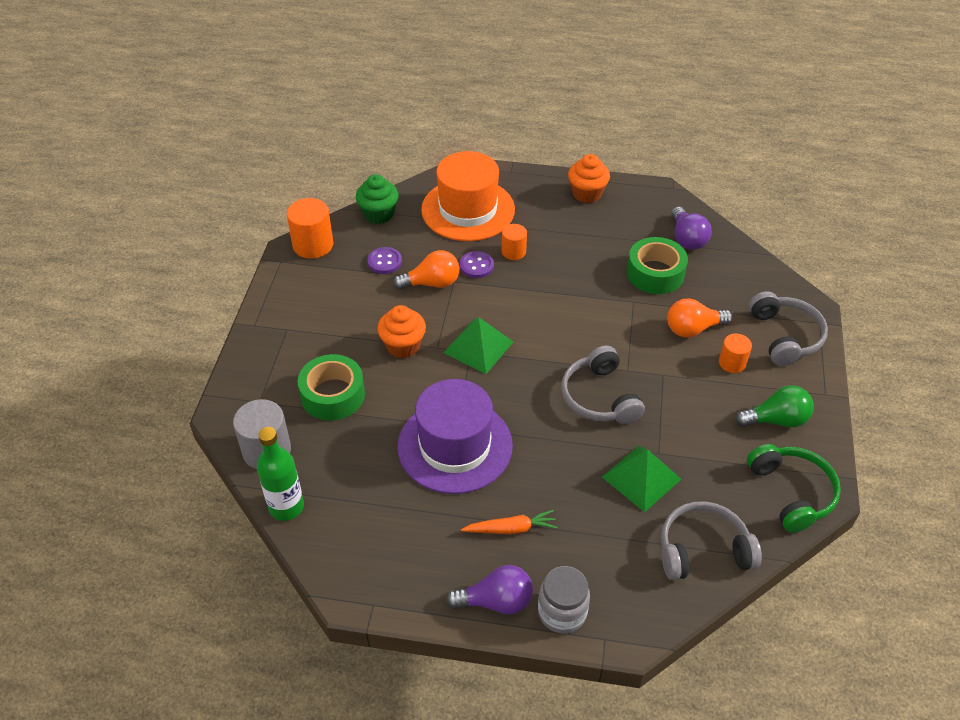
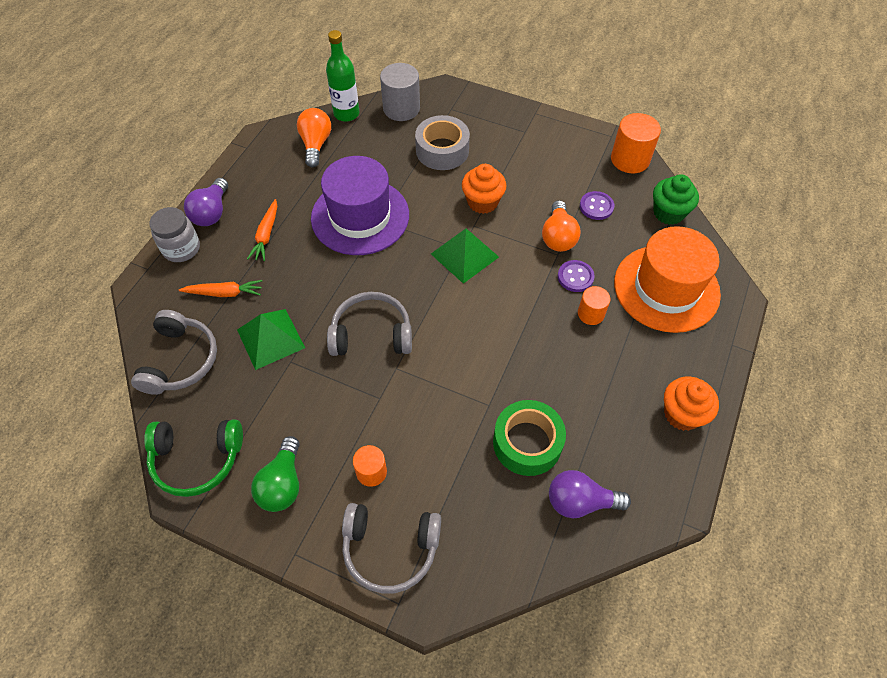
camera: 105 degrees right, 10 degrees up
green tape [298,354,365,421] -> grey tape [415,115,470,170]
orange light bulb [667,298,733,337] -> orange light bulb moved to [297,108,331,167]
none -> orange carrot [179,280,262,297]

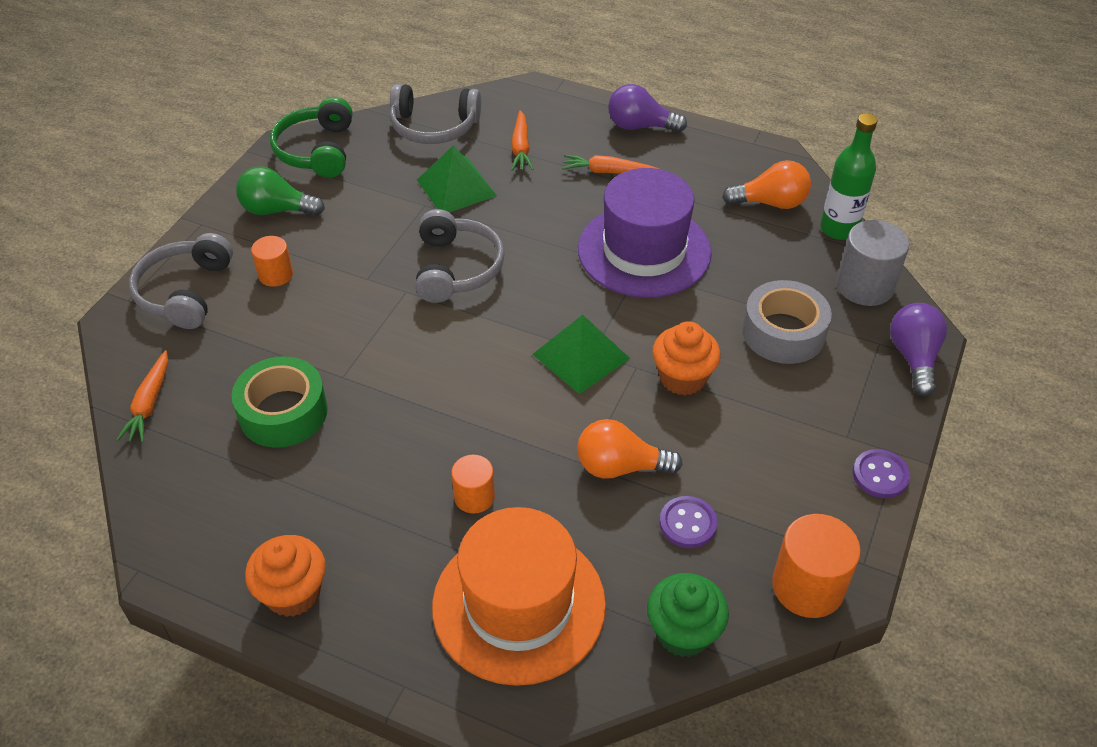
camera: 90 degrees right, 10 degrees down
grey jar [149,207,200,262] -> none
purple light bulb [549,470,631,519] -> purple light bulb moved to [890,303,947,396]
purple button [558,260,595,292] -> purple button moved to [853,449,910,498]
none -> orange carrot [116,350,168,443]

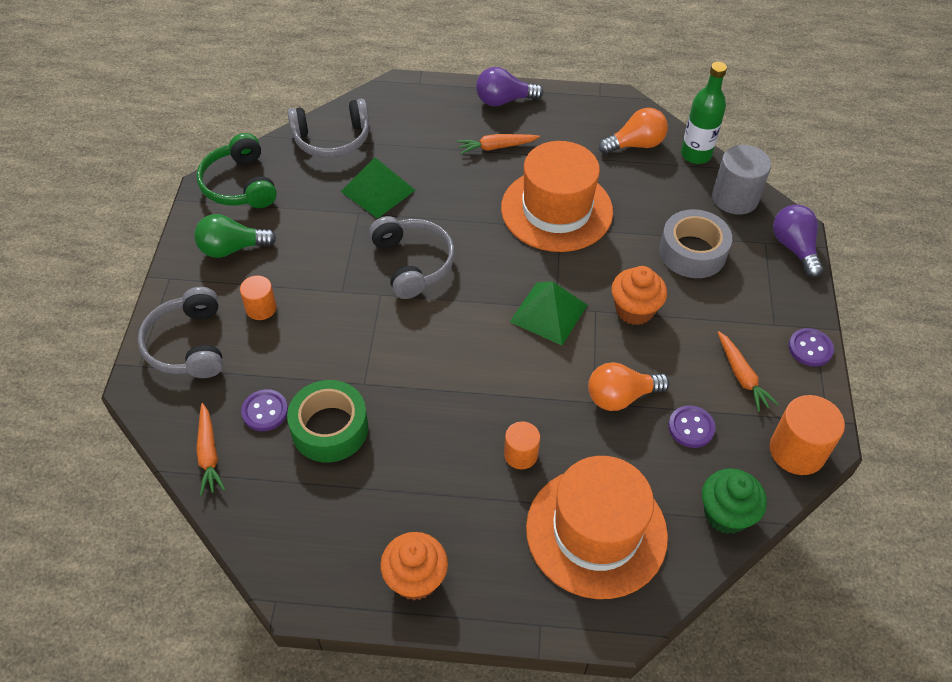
camera: 20 degrees left, 5 degrees up
orange carrot [511,110,534,171] -> orange carrot moved to [718,331,779,412]
purple hat [578,168,712,298] -> orange hat [501,141,613,252]
none -> purple button [241,389,288,431]

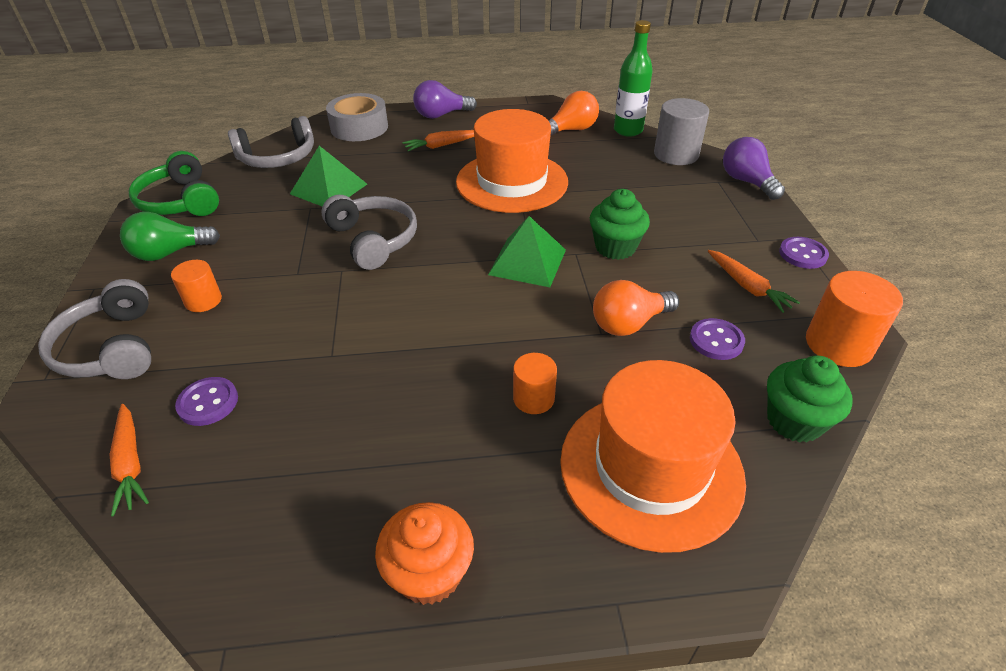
camera: 10 degrees left, 10 degrees down
green tape [287,380,368,462] -> none
orange cupcake [611,266,667,325] -> green cupcake [590,189,650,260]
grey tape [659,209,732,278] -> grey tape moved to [326,93,388,141]

